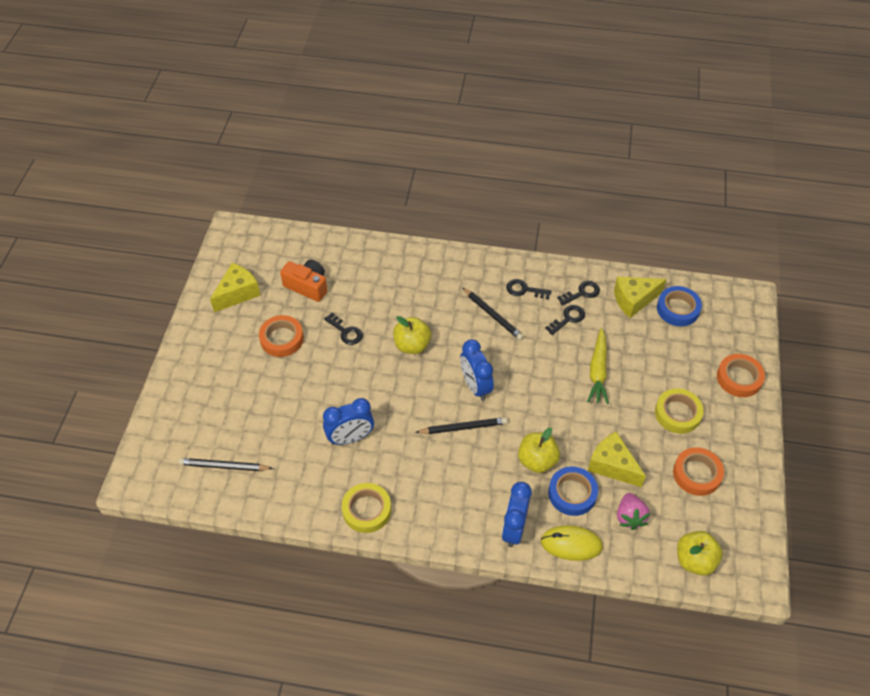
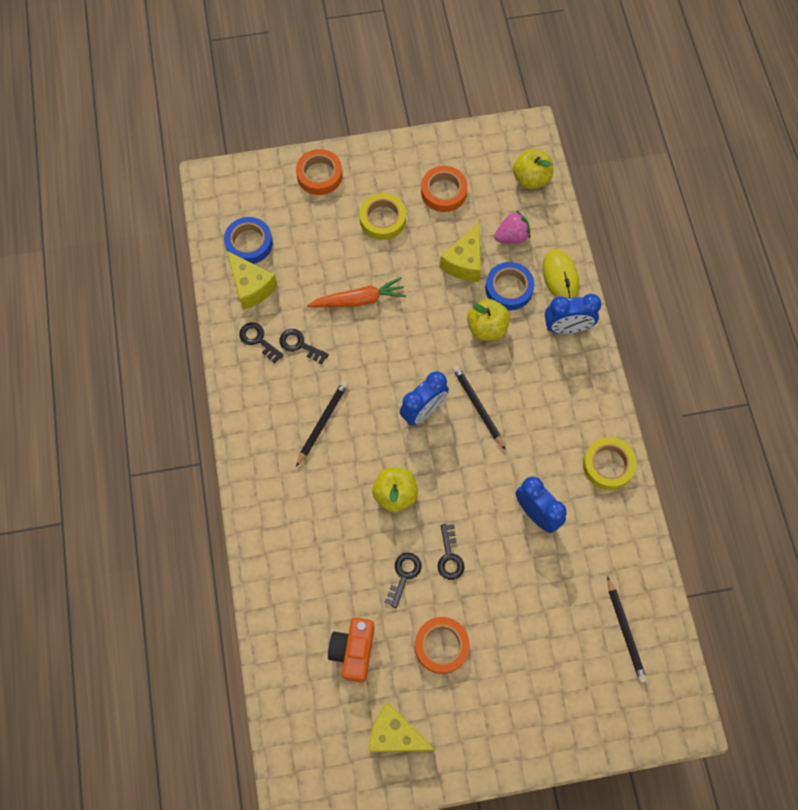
camera: 110 degrees left, 15 degrees up
black key [506,279,552,300] -> black key moved to [437,524,465,580]
yellow carrot [587,328,609,405] -> orange carrot [307,277,406,307]

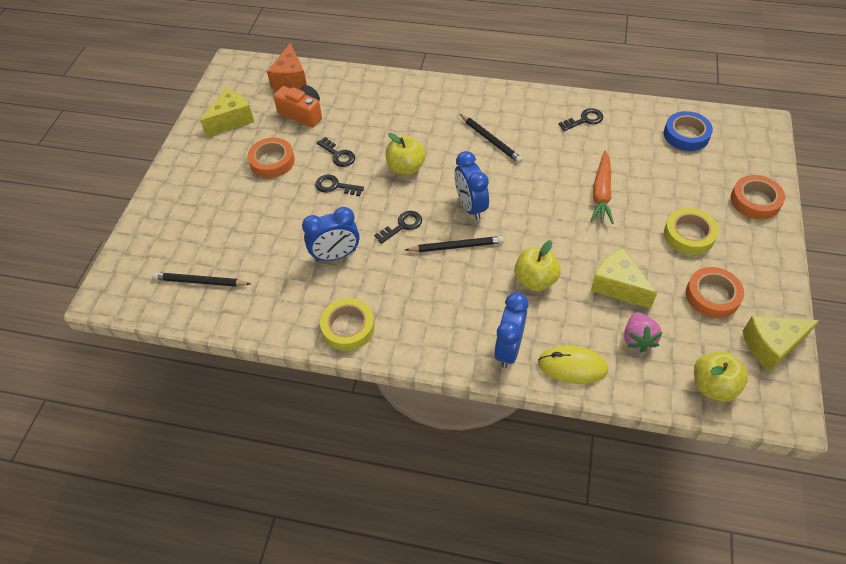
camera: 115 degrees right, 15 degrees down
yellow cheese [227,251,278,310] -> yellow cheese moved to [743,316,820,372]
black key [279,329,329,364] -> black key moved to [374,211,422,244]
blue tape [485,262,534,310] -> none
none -> orange cheese [267,43,307,90]

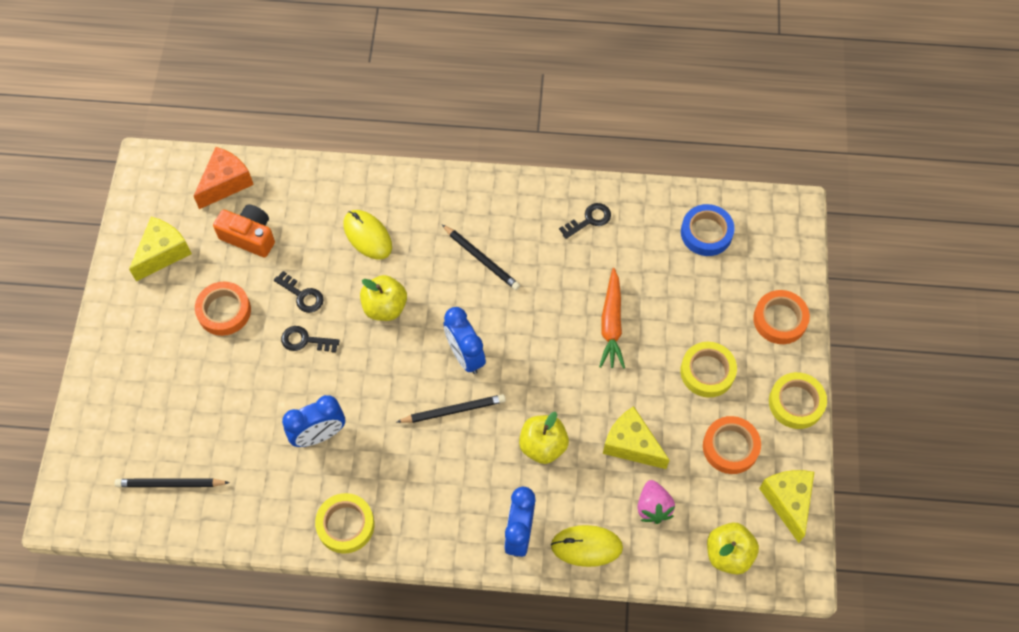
camera: 10 degrees left, 10 degrees up
orange cheese [267,43,307,90] -> orange cheese turned 135 degrees counterclockwise [194,147,254,209]
black key [374,211,422,244] -> none
yellow cheese [743,316,820,372] -> yellow cheese turned 105 degrees clockwise [759,470,814,543]
none -> yellow mouse [343,210,392,260]
none -> yellow tape [769,372,827,429]

